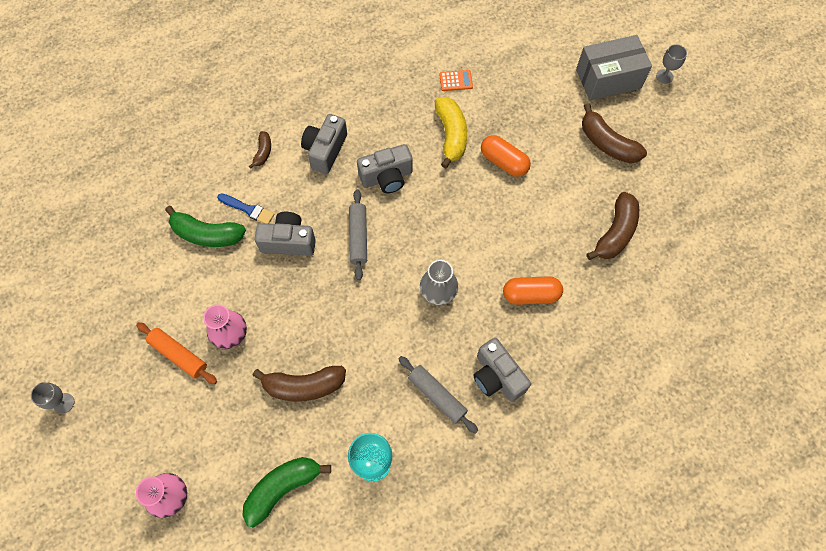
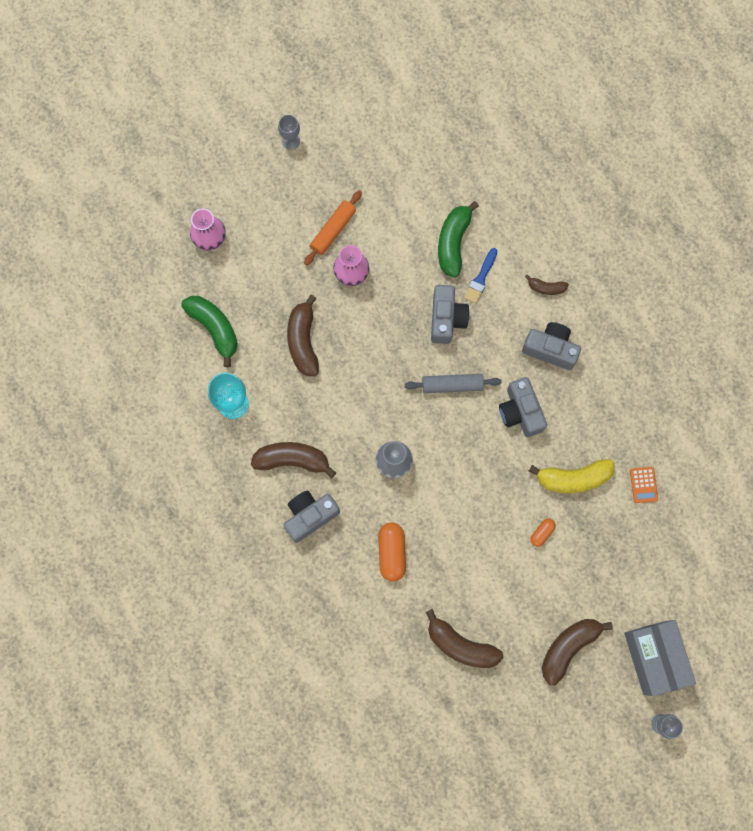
camera: 90 degrees right, 10 degrees up
grey rolling pin [398,356,478,434] -> brown banana [251,442,336,478]
orange capsule [481,135,531,177] -> orange capsule [530,518,556,547], size x0.55

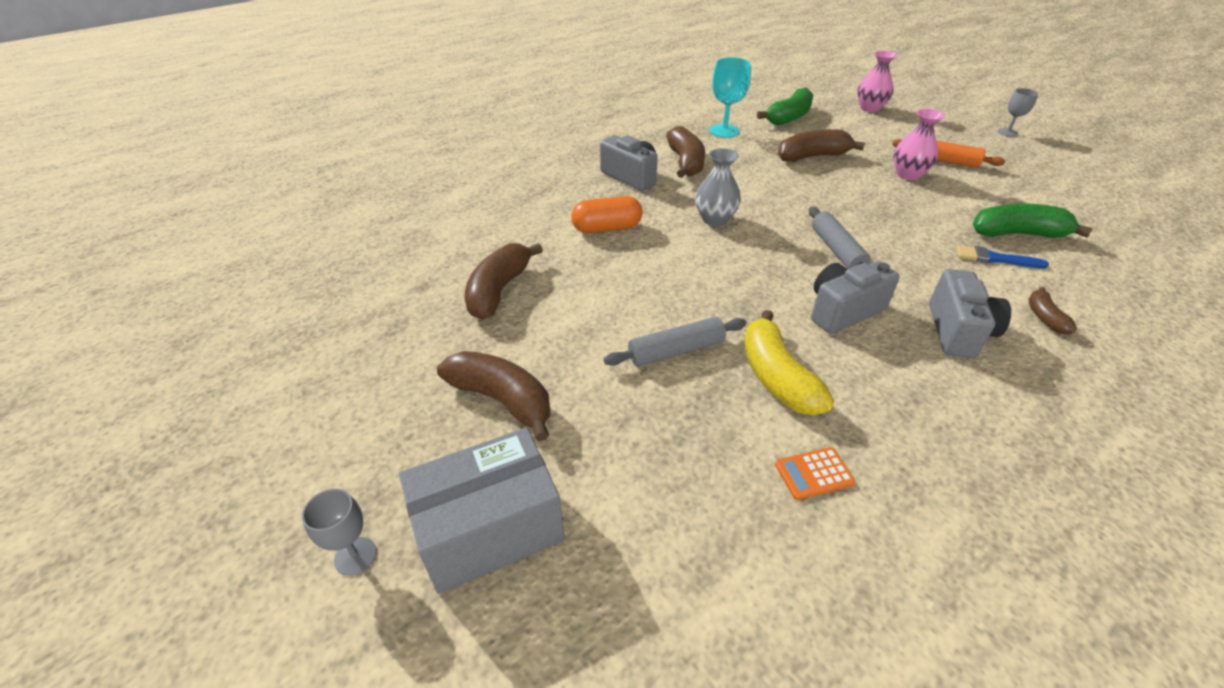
camera: 80 degrees right, 35 degrees down
grey camera [431,285,470,344] -> none
orange capsule [530,518,556,547] -> grey rolling pin [604,317,746,367]

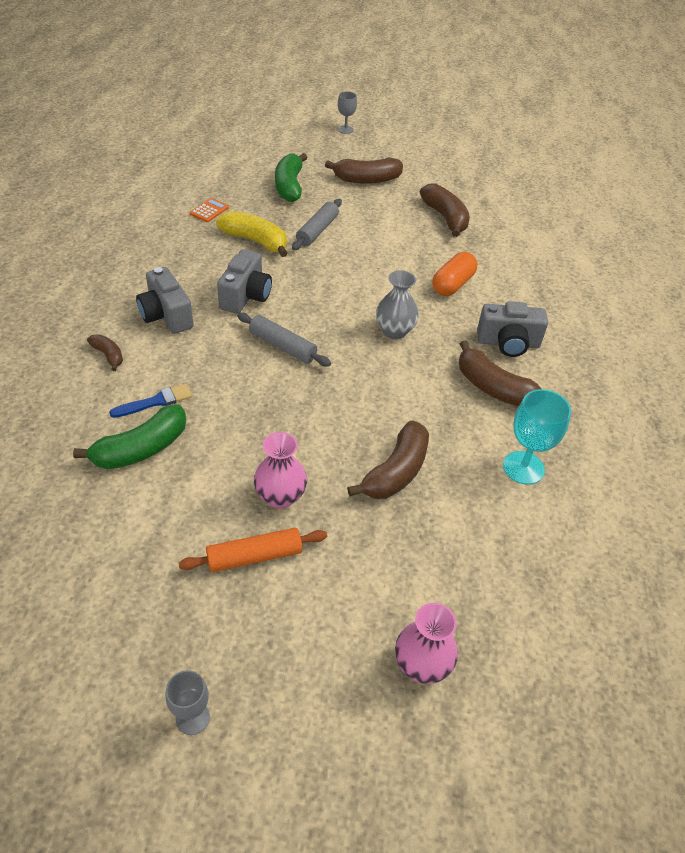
camera: 135 degrees right, 5 degrees up
grey box [399,427,564,594] -> none
green banana [757,88,813,125] -> green banana moved to [275,153,308,202]

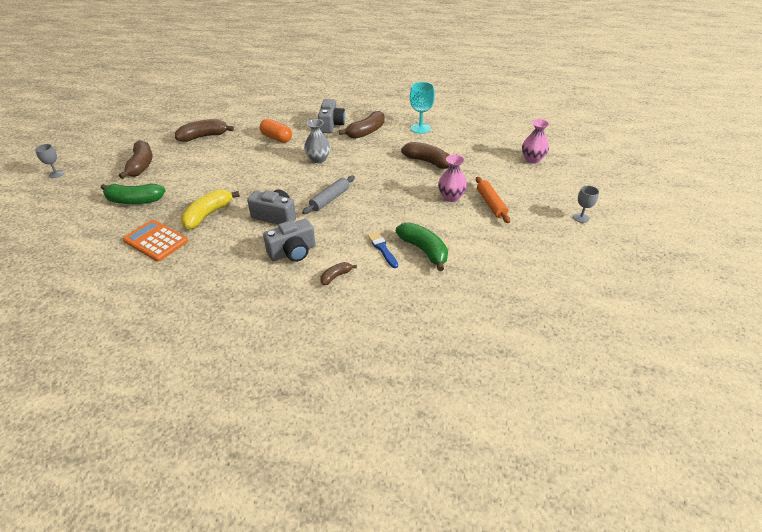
camera: 85 degrees left, 5 degrees down
orange calculator [190,198,229,222] -> orange calculator [123,220,188,262], size x1.88
grey rolling pin [292,199,342,250] -> none

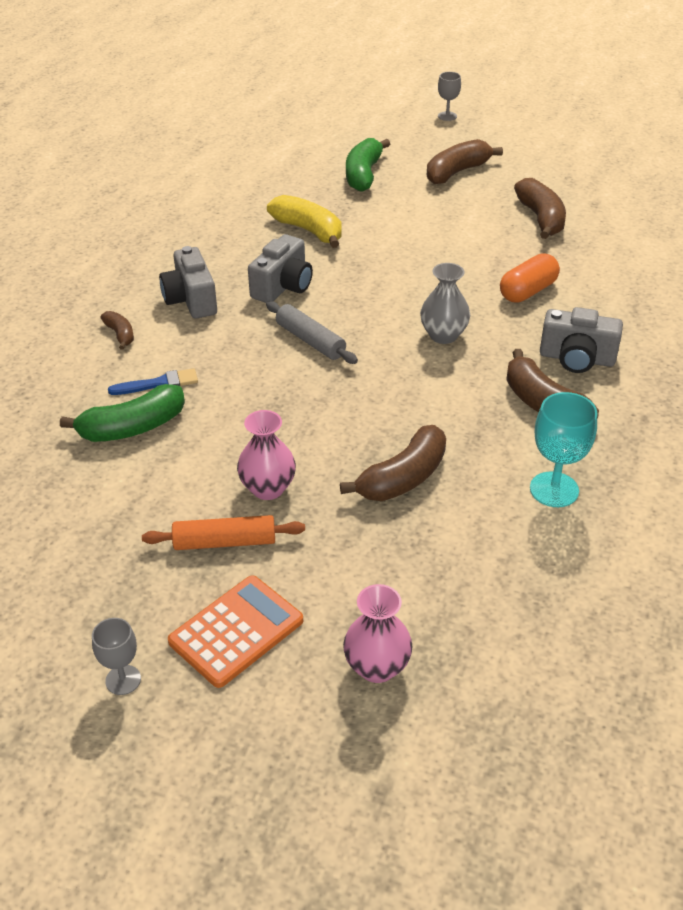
camera: 100 degrees right, 0 degrees up
brown banana [119,140,152,179] -> brown banana turned 135 degrees clockwise [427,139,503,184]
orange calculator [123,220,188,262] -> orange calculator moved to [168,575,303,688]

